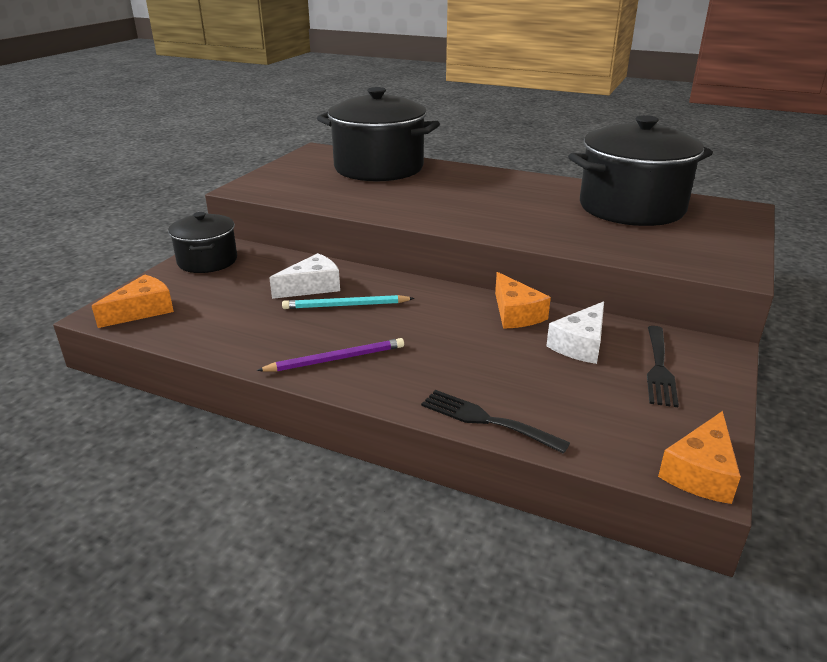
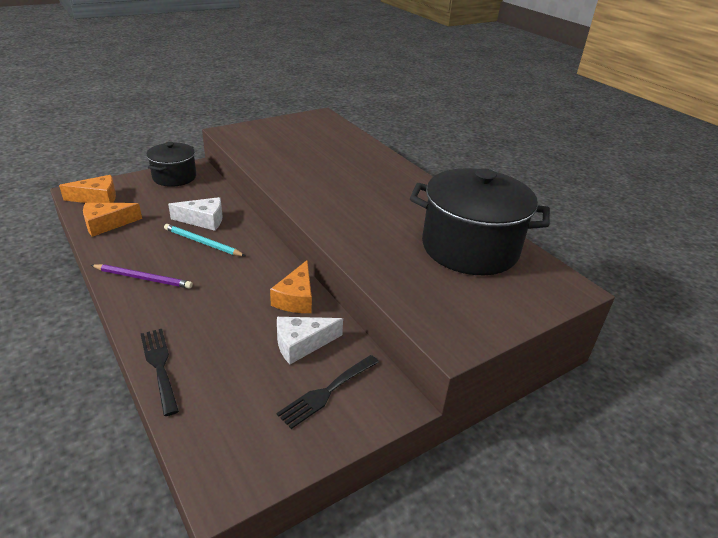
camera: 30 degrees right, 5 degrees up
black pot [317,87,440,181] -> none
orange cheese [658,411,741,504] -> orange cheese moved to [83,203,142,237]

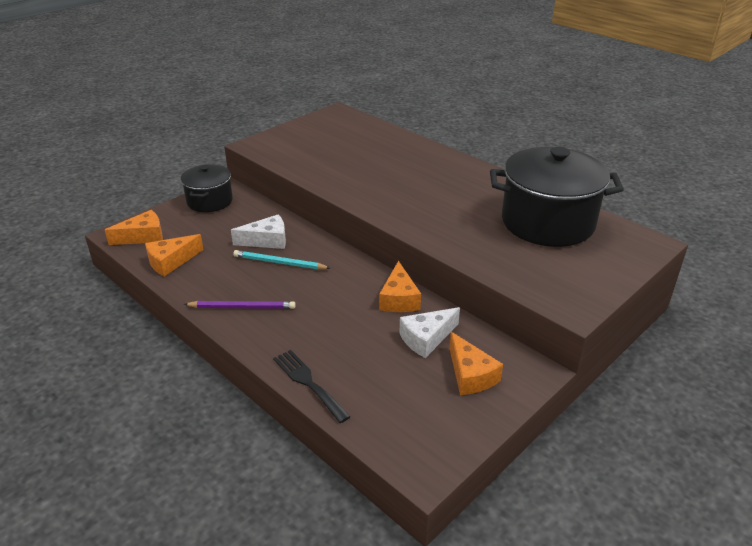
camera: 10 degrees left, 0 degrees up
black fork [276,355,379,429] -> orange cheese [449,332,503,395]

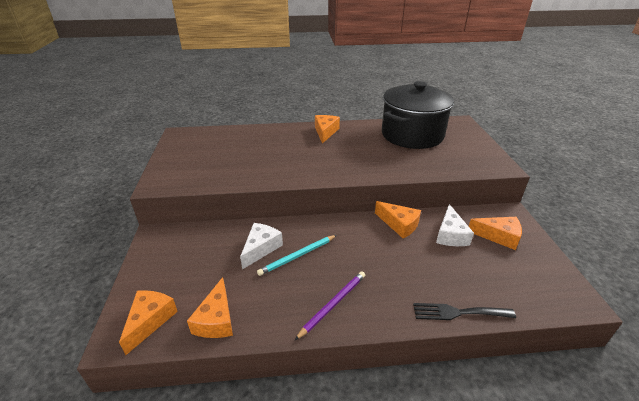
camera: 50 degrees left, 0 degrees up
black pot [181,164,233,212] -> none
none -> orange cheese [315,115,340,144]

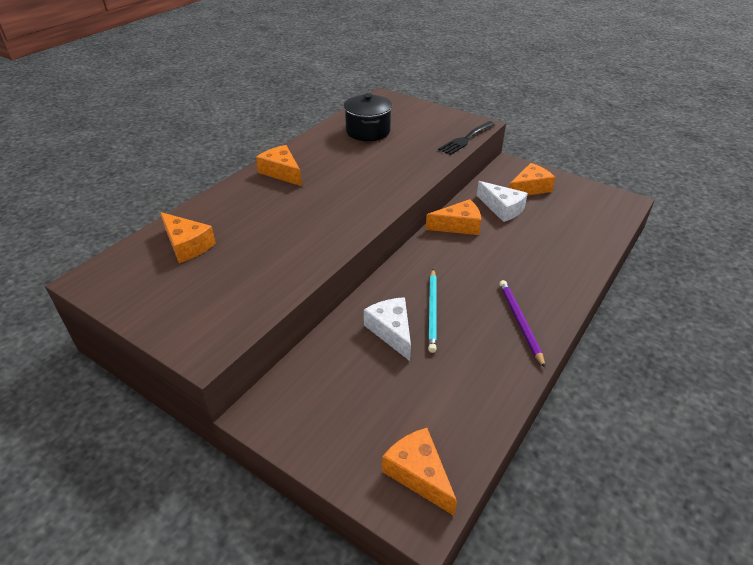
camera: 50 degrees left, 5 degrees up
orange cheese [187,277,233,338] -> orange cheese moved to [160,212,216,263]
black pot [382,81,454,149] -> black pot [344,93,392,141], size x0.57
black fork [413,303,516,320] -> black fork moved to [438,121,495,155]

